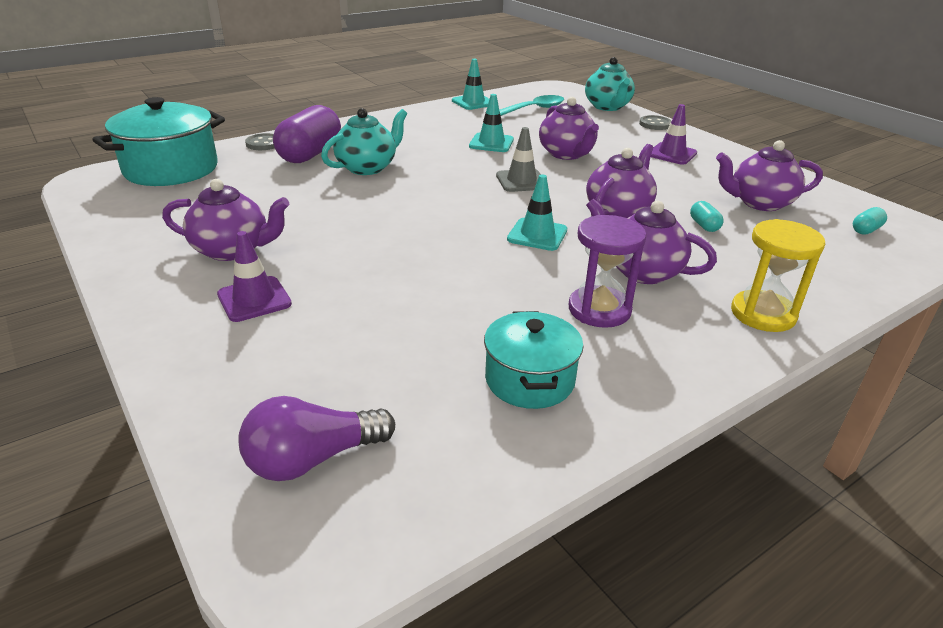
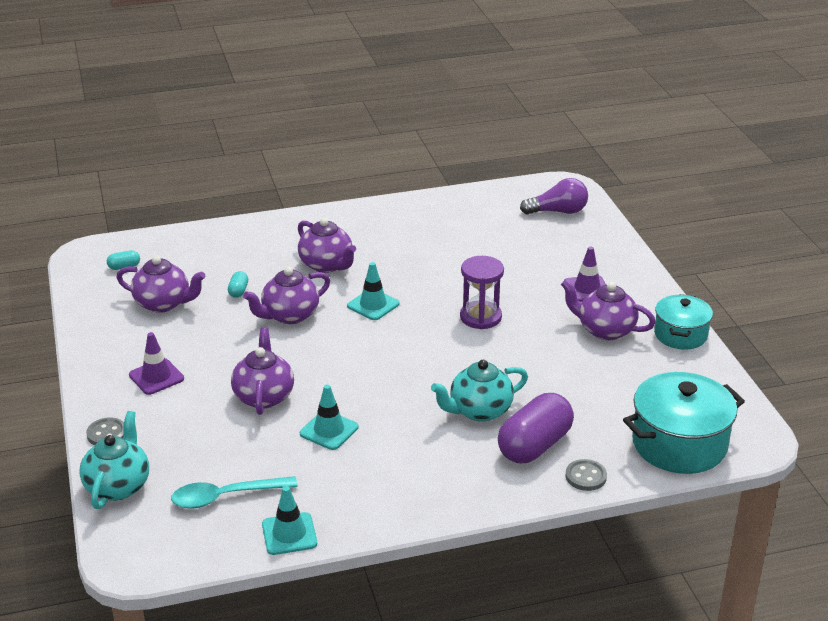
camera: 160 degrees left, 0 degrees up
turquoise pot [484,311,583,409] -> turquoise pot moved to [654,294,713,350]
grey traffic cone [496,127,541,192] -> none
purple hourglass [569,215,647,328] -> purple hourglass moved to [460,256,504,329]
yellow hourglass [731,219,825,332] -> none

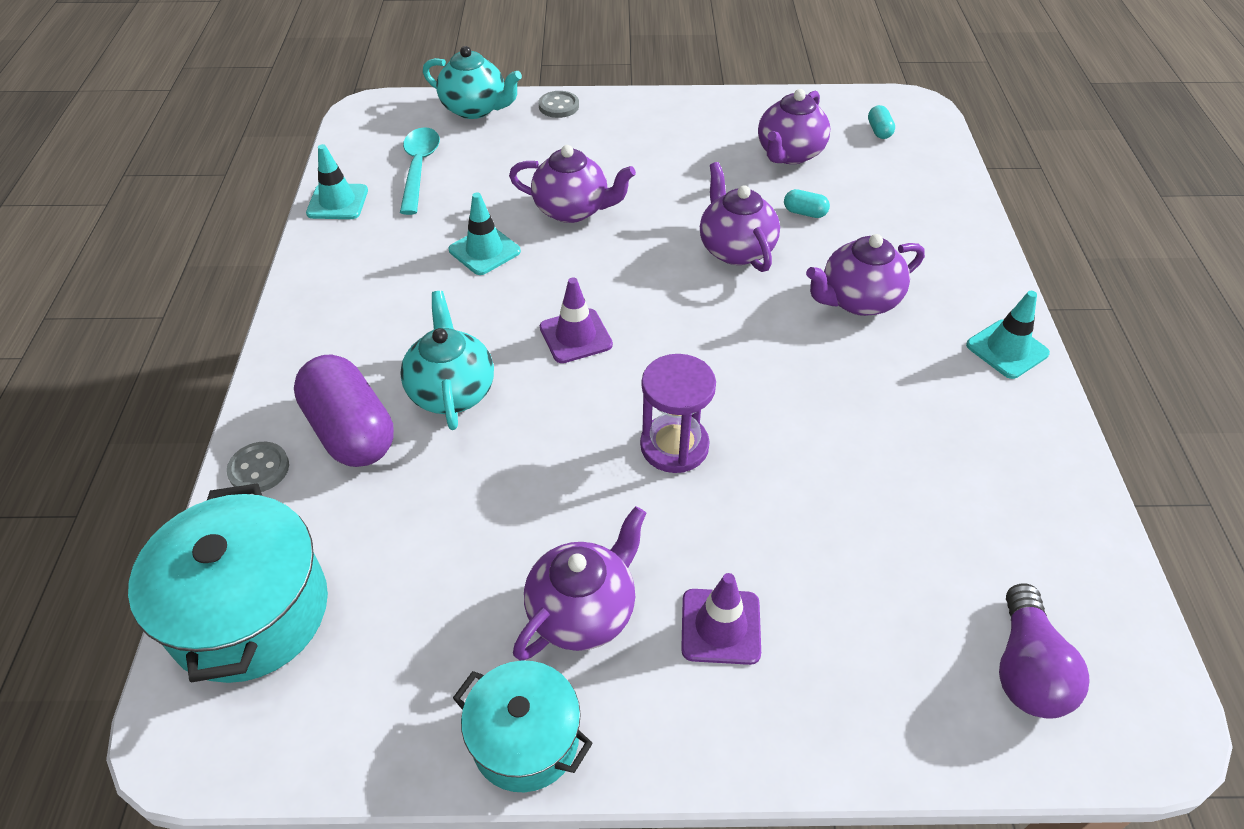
camera: 105 degrees right, 15 degrees up
purple traffic cone [129,332,184,395] -> purple traffic cone moved to [540,277,613,363]
turquoise traffic cone [347,262,399,320] -> turquoise traffic cone moved to [966,291,1050,379]

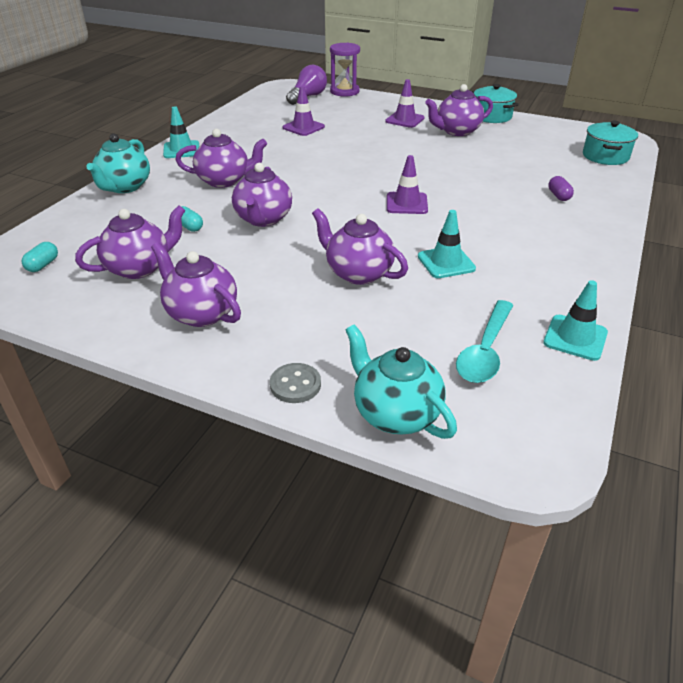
camera: 155 degrees left, 10 degrees down
turquoise pot [128,483,328,683] -> turquoise pot [583,121,638,165], size x0.62
grey button [227,442,289,492] -> none
purple capsule [294,354,394,467] -> purple capsule [548,176,574,201], size x0.42
turquoise teapot [400,291,494,430] -> turquoise teapot moved to [86,133,150,193]
purple hourglass [640,354,716,473] -> purple hourglass moved to [330,43,360,97]
none -> purple teapot [151,242,241,327]
none -> purple traffic cone [283,86,325,136]

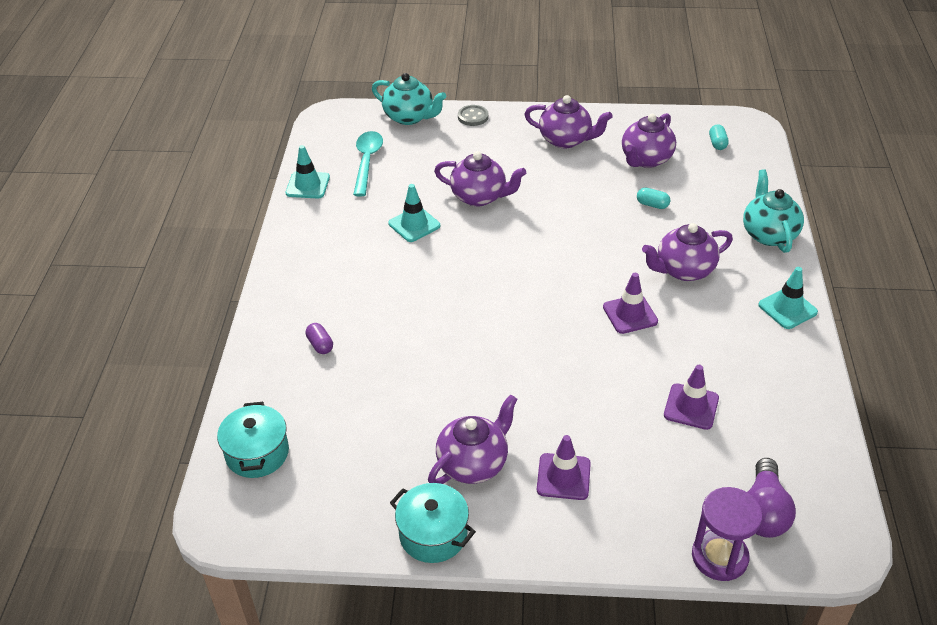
camera: 160 degrees right, 5 degrees up
purple teapot [232,163,292,227] -> none
purple traffic cone [387,155,428,214] -> purple traffic cone moved to [603,273,658,334]

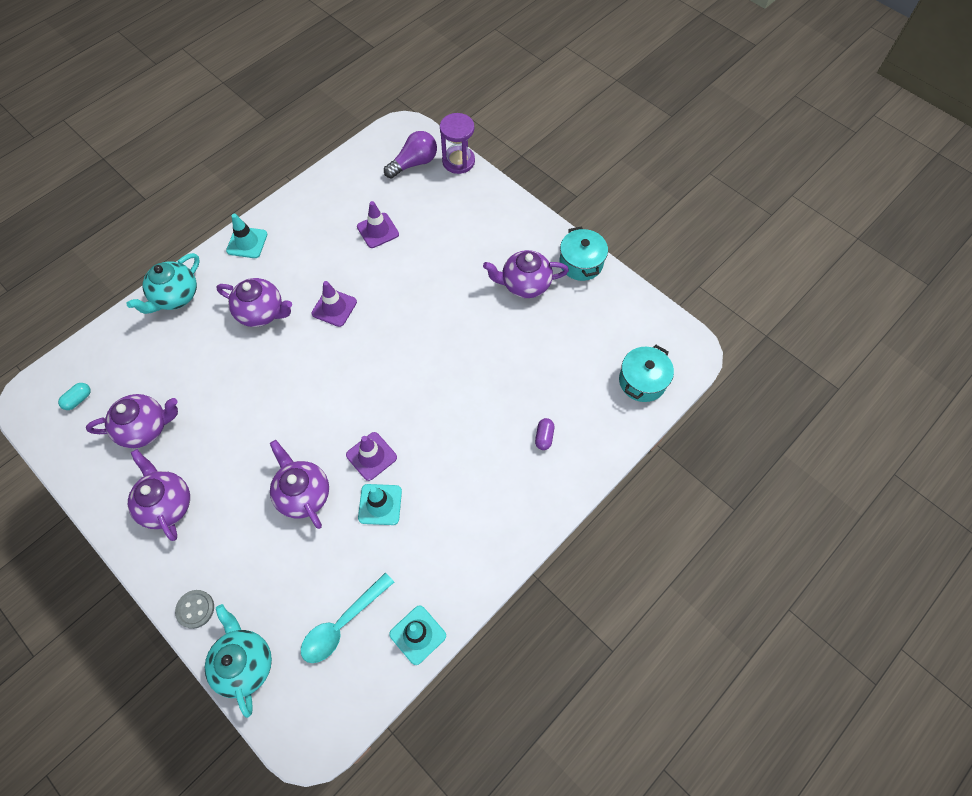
camera: 140 degrees left, 20 degrees up
purple traffic cone [537,435,591,500] -> purple traffic cone moved to [346,432,397,481]
turquoise capsule [637,188,670,209] -> none

